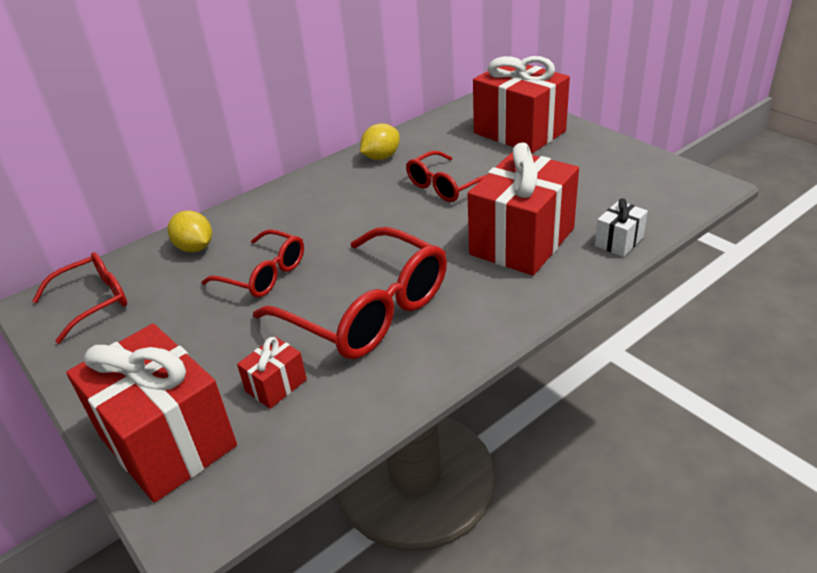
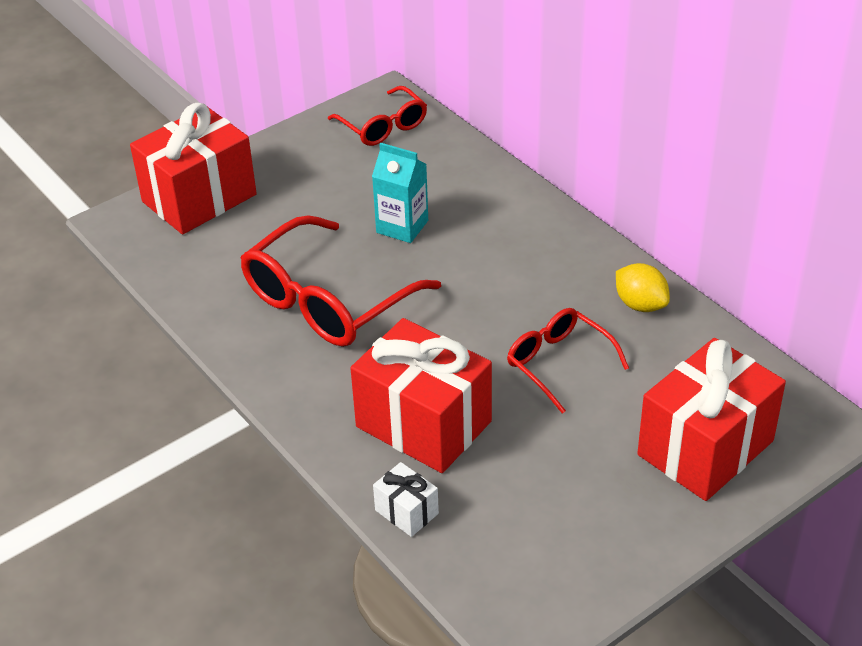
camera: 90 degrees right, 5 degrees up
yellow lemon [168,211,212,252] -> none
red glasses [201,229,304,297] -> turquoise carton [372,143,428,243]
red gift [237,337,307,409] -> none

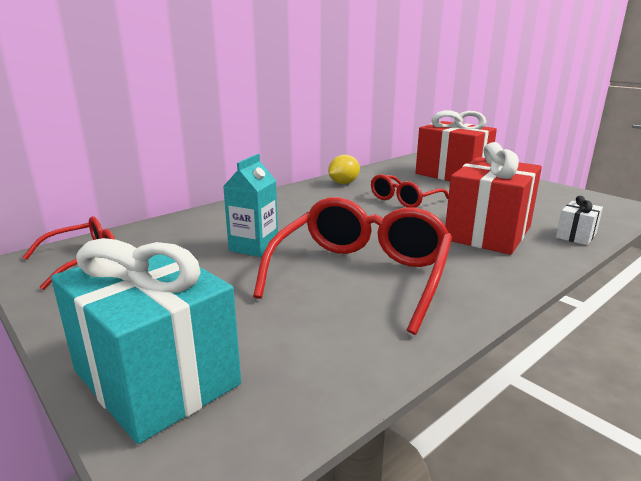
camera: 95 degrees left, 20 degrees down
red gift [130,103,257,234] -> turquoise gift [51,238,241,444]
red glasses [240,215,441,347] -> red glasses turned 105 degrees counterclockwise [253,197,452,335]

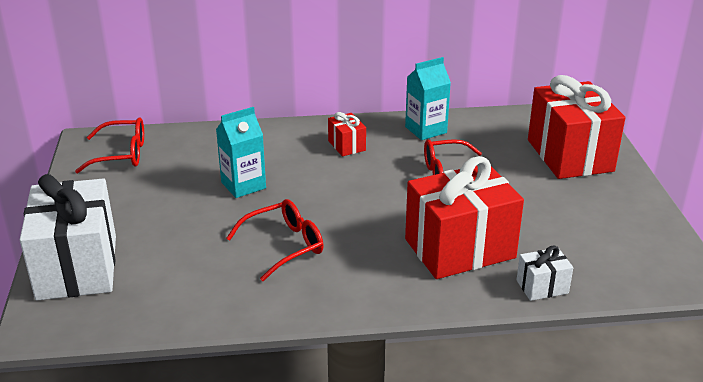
camera: 35 degrees right, 10 degrees up
turquoise gift [51,238,241,444] -> white gift [20,174,116,300]
red glasses [253,197,452,335] -> red glasses [226,199,324,281], size x0.58
yellow lemon [328,155,360,184] -> turquoise carton [405,57,451,140]
none -> red gift [328,112,366,156]

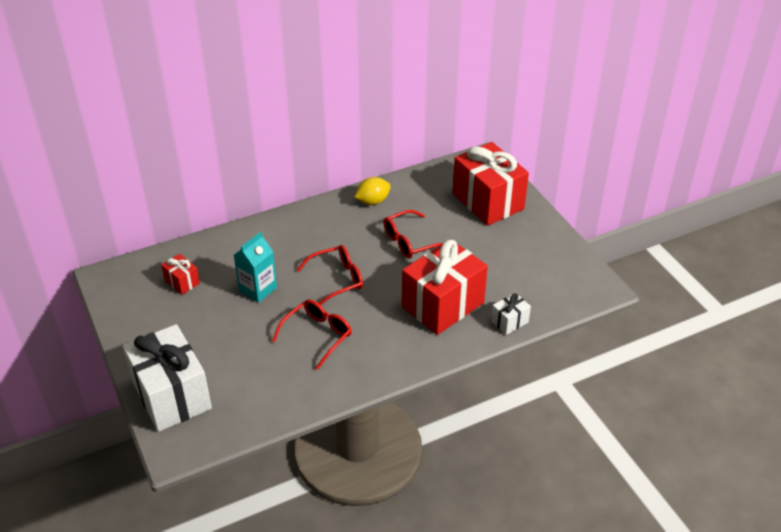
camera: 20 degrees left, 10 degrees up
red glasses [75,117,144,173] -> red glasses moved to [297,245,363,305]
red gift [328,112,366,156] -> red gift moved to [161,254,200,295]
turquoise carton [405,57,451,140] -> yellow lemon [354,177,391,205]

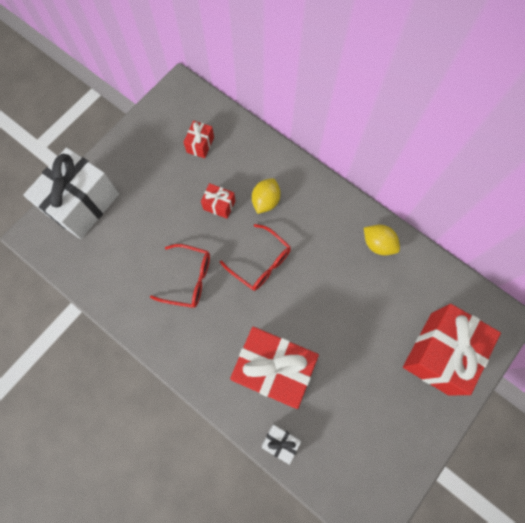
camera: 65 degrees right, 30 degrees up
turquoise carton [234,232,277,303] -> red gift [201,183,235,219]
red glasses [383,210,443,259] -> none
none -> yellow lemon [252,178,281,214]

